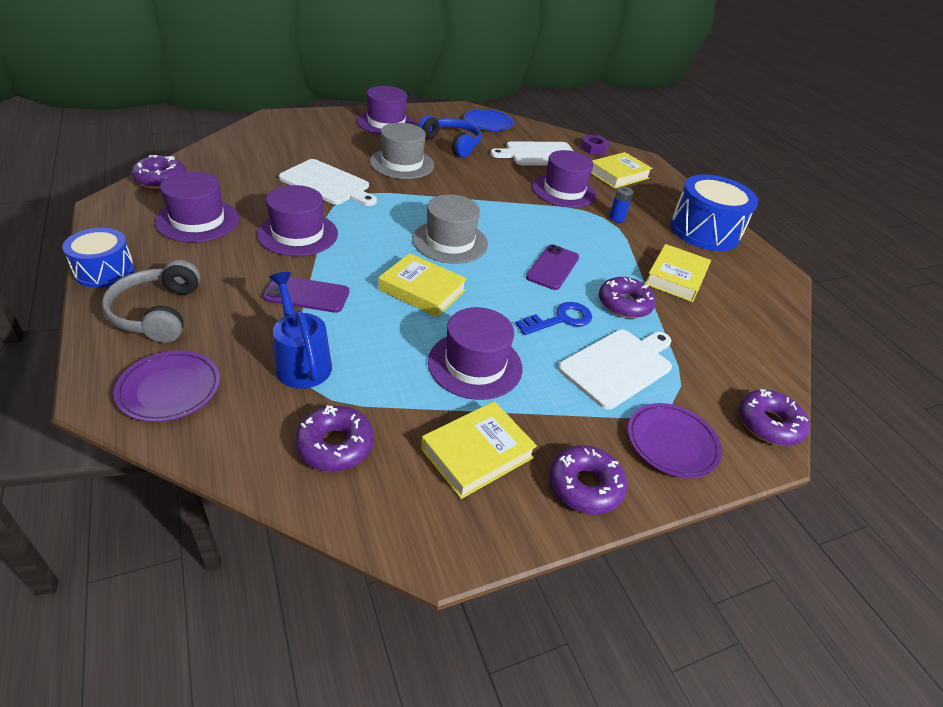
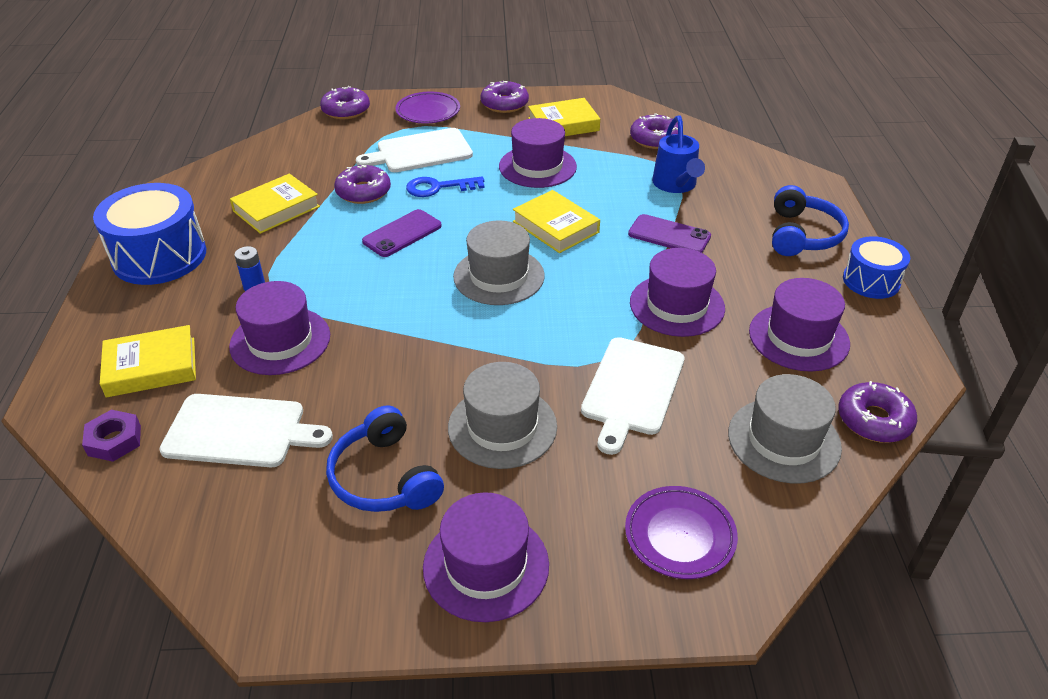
camera: 155 degrees left, 0 degrees up
grey headphones [102,260,200,343] -> blue headphones [772,185,849,256]
purple plate [113,350,220,422] -> purple plate moved to [625,486,738,579]
white cutting board [279,159,377,206] -> white cutting board turned 120 degrees counterclockwise [581,337,684,455]
blue plate [464,109,514,131] -> none
none -> grey hat [728,374,842,484]

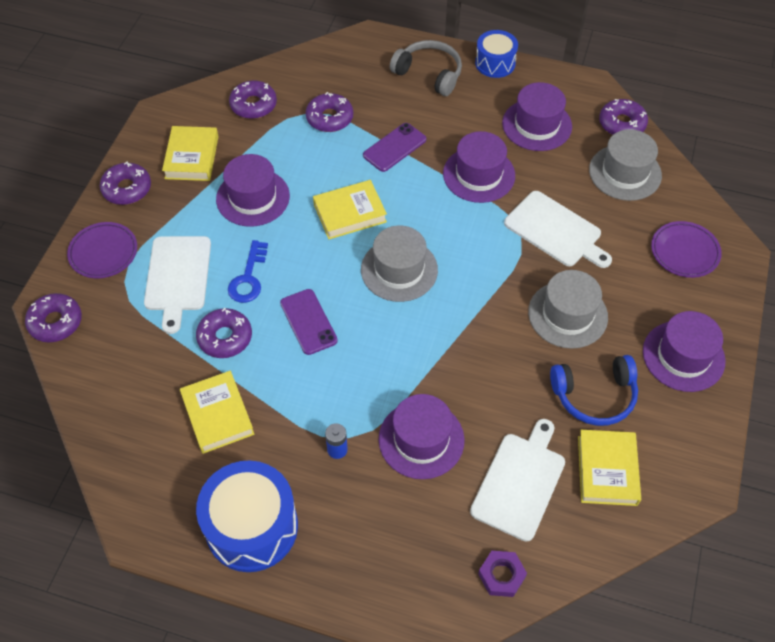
camera: 70 degrees left, 15 degrees up
yellow book [100,325,196,398] -> yellow book moved to [578,430,641,506]
blue watering can [652,115,705,193] -> purple donut [306,92,353,132]
blue headphones [772,185,849,256] -> grey headphones [390,40,462,96]

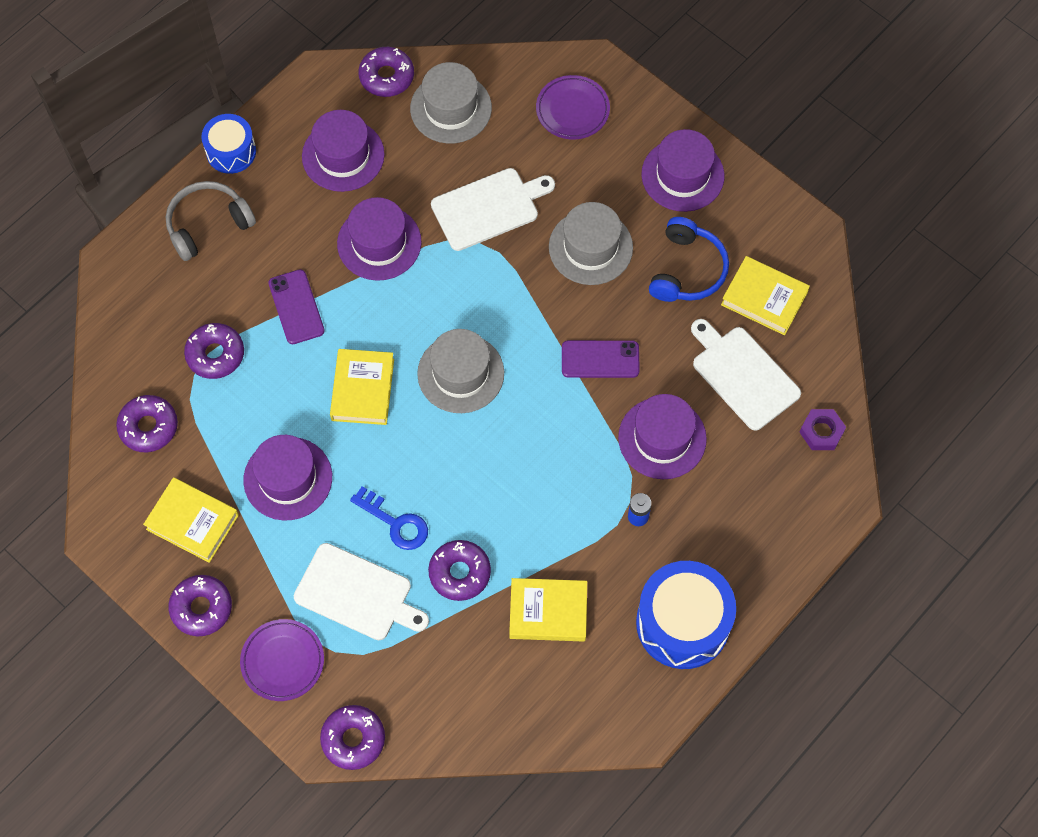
camera: 65 degrees left, 10 degrees up
purple phone [280,289,338,355] -> purple phone moved to [562,340,640,378]

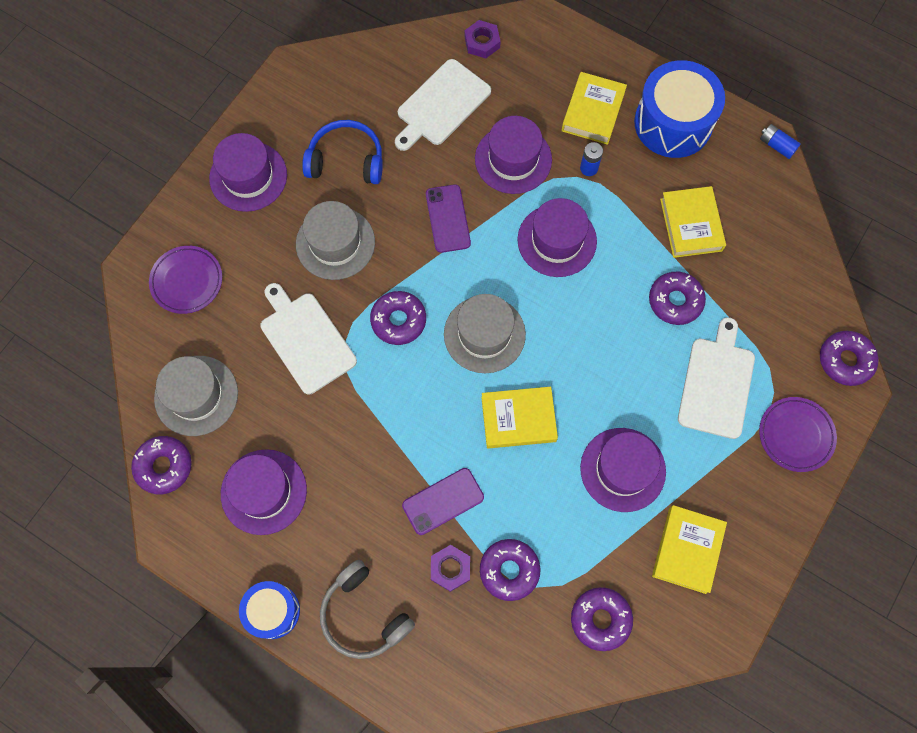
camera: 100 degrees left, 5 degrees up
purple donut [168,575,232,637] -> purple donut moved to [370,291,426,345]
purple hat [337,197,422,281] -> purple hat moved to [517,198,597,277]
blue key [350,486,428,550] -> none
yellow book [721,256,810,335] -> yellow book moved to [561,72,627,145]
none -> purple nut [431,545,470,592]
none -> blue battery [760,124,801,159]

